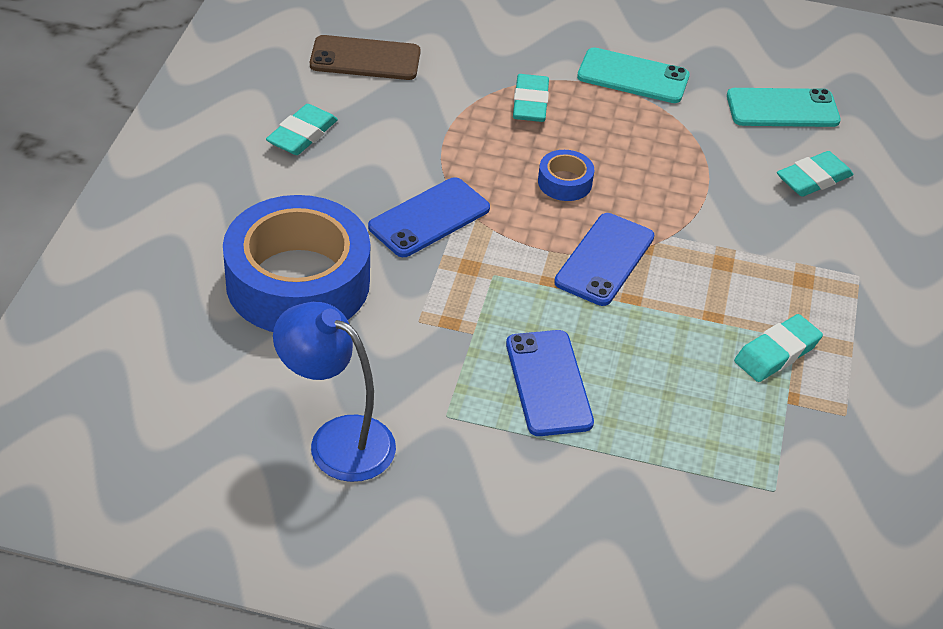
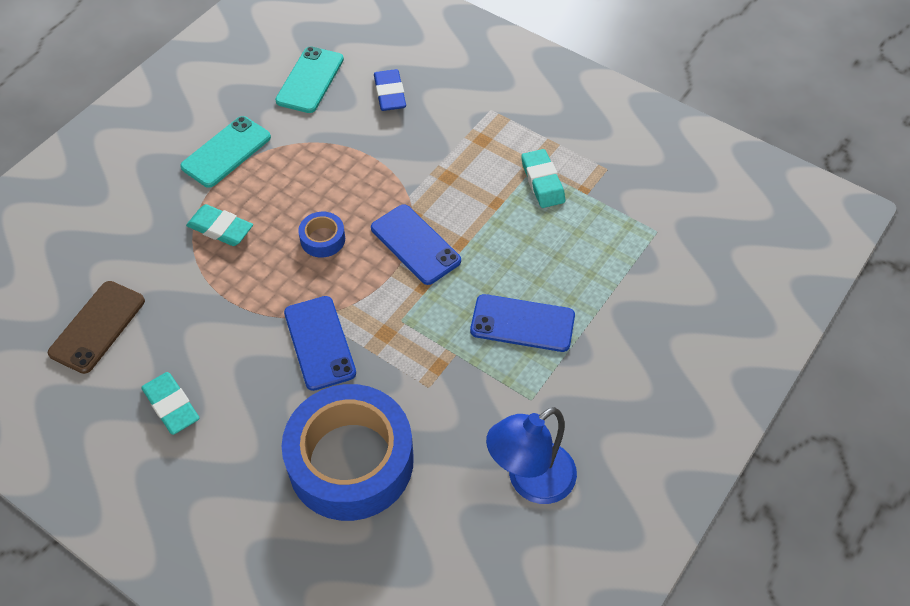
camera: 65 degrees left, 10 degrees up
turquoise eraser [777,151,853,197] -> blue eraser [374,69,406,111]

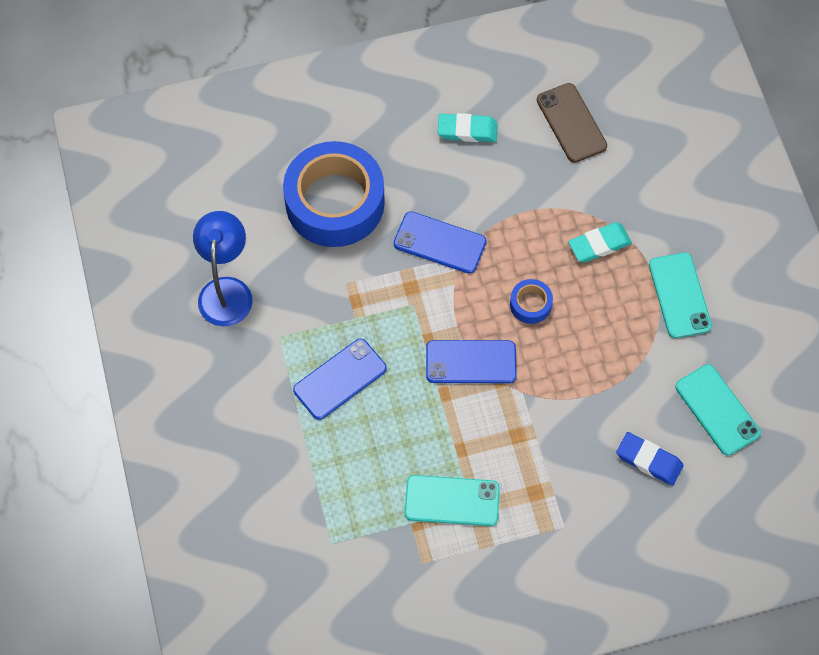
camera: 130 degrees right, 10 degrees up
turquoise eraser [521,149,565,208] -> turquoise phone [405,475,500,526]

